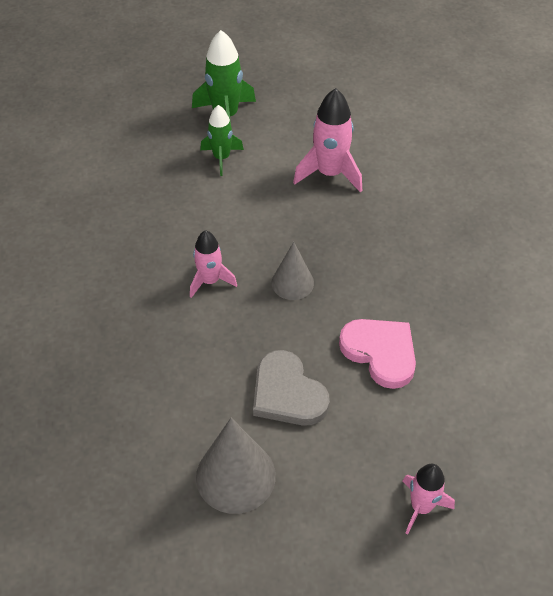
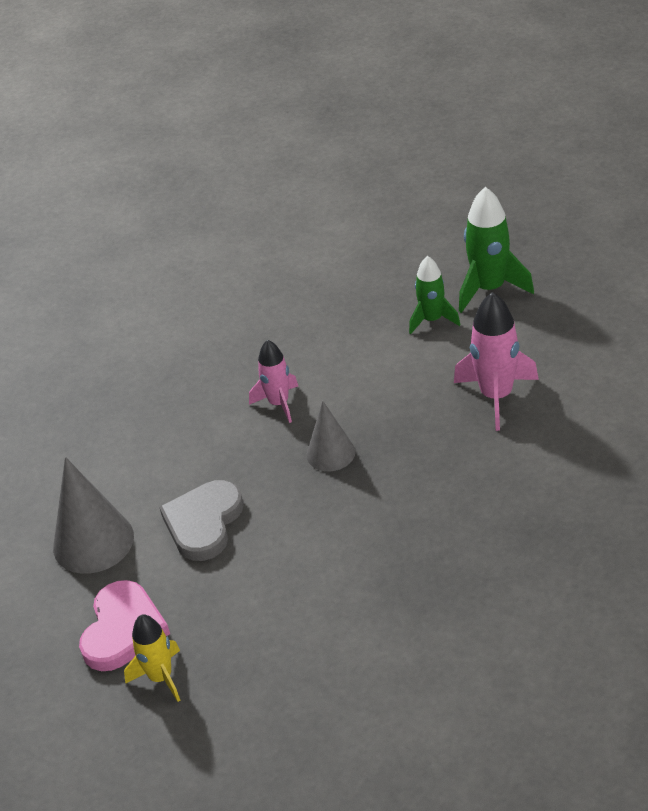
camera: 60 degrees right, 10 degrees down
pink heart [339,319,416,389] -> pink heart moved to [79,580,170,671]
pink rocket [402,464,455,535] -> yellow rocket [124,615,180,702]

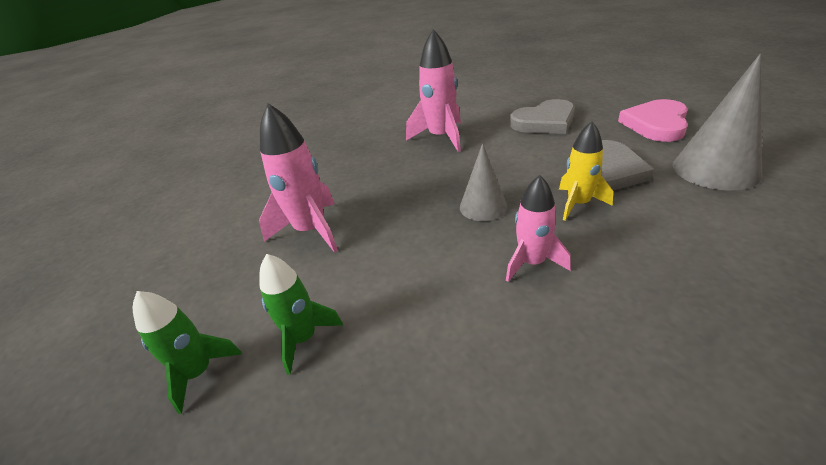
camera: 165 degrees left, 5 degrees down
yellow rocket [124,615,180,702] -> yellow rocket moved to [559,121,613,221]
green rocket [459,187,534,313] -> green rocket [133,291,242,414], size x0.64
none -> pink rocket [406,29,461,152]
none -> grey heart [510,99,575,134]

